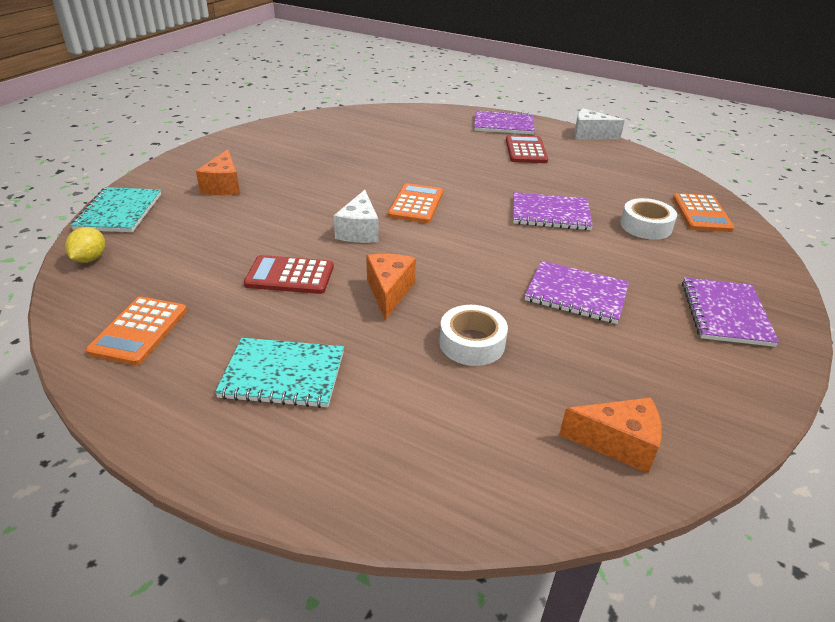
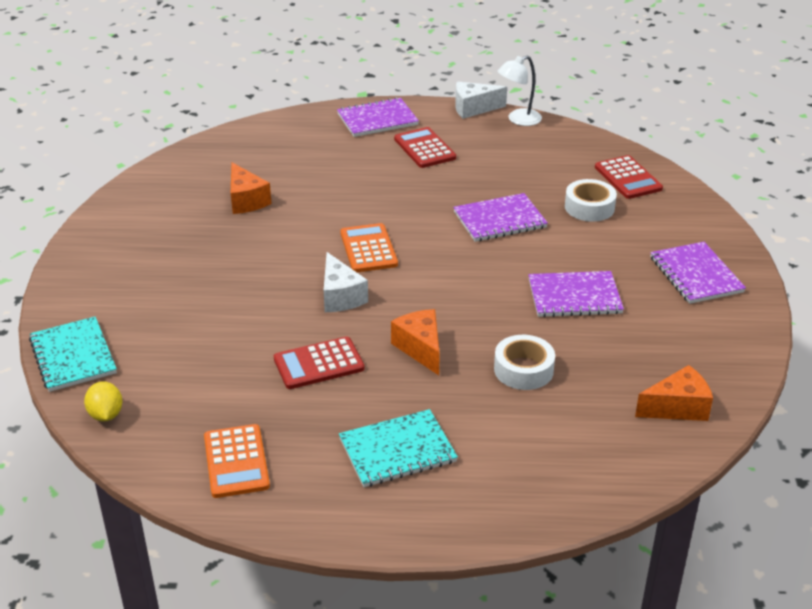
camera: 25 degrees left, 0 degrees up
orange cheese [196,149,240,195] -> orange cheese moved to [231,162,272,214]
orange calculator [673,193,734,232] -> red calculator [595,155,663,199]
none -> white lamp [498,56,542,126]

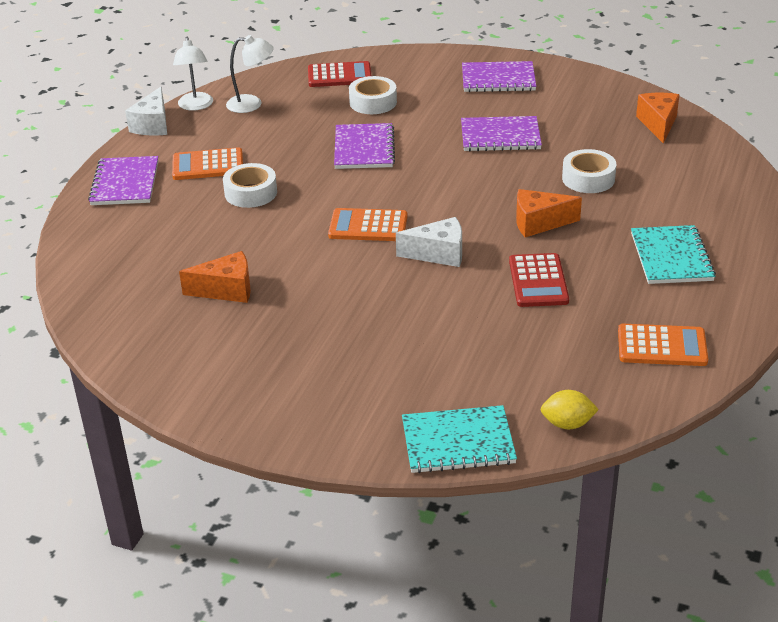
camera: 70 degrees left, 0 degrees up
red calculator [394,127,456,168] -> orange calculator [172,147,243,180]
purple notebook [528,271,624,317] -> purple notebook turned 75 degrees clockwise [461,116,542,151]
none -> white tape [223,163,277,208]
none -> white lamp [226,35,274,113]

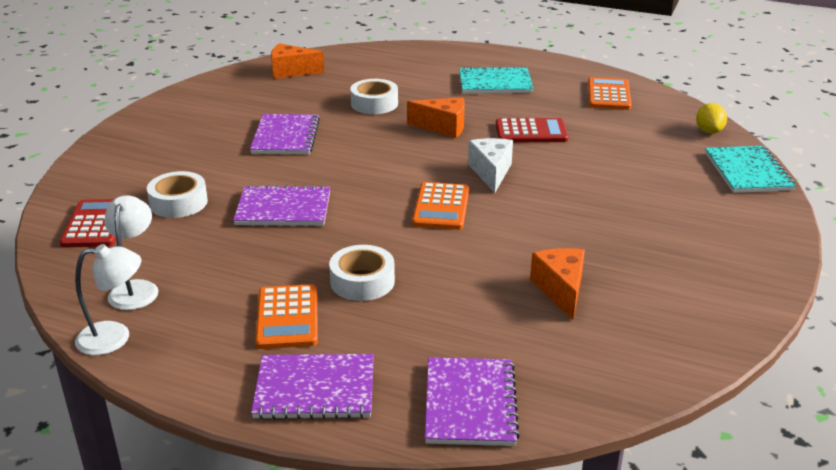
camera: 90 degrees left, 5 degrees down
white cheese [125,87,167,135] -> none
purple notebook [462,61,536,92] -> purple notebook moved to [425,357,520,446]
orange cheese [516,189,582,237] -> orange cheese turned 75 degrees counterclockwise [407,97,465,138]

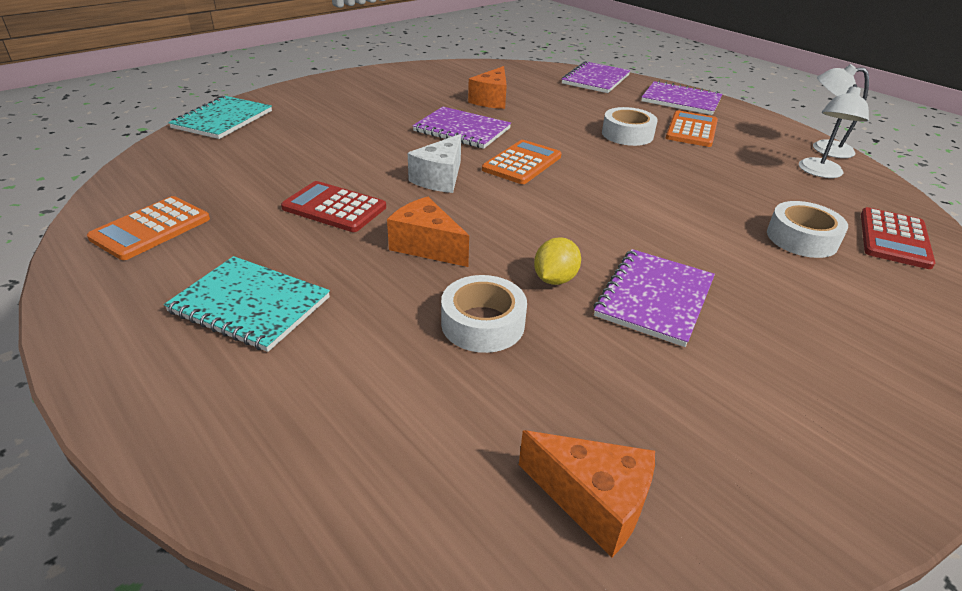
camera: 155 degrees left, 5 degrees up
purple notebook [233,185,330,226] -> purple notebook moved to [412,107,511,149]
yellow lemon [696,103,727,134] -> yellow lemon moved to [534,237,581,285]

